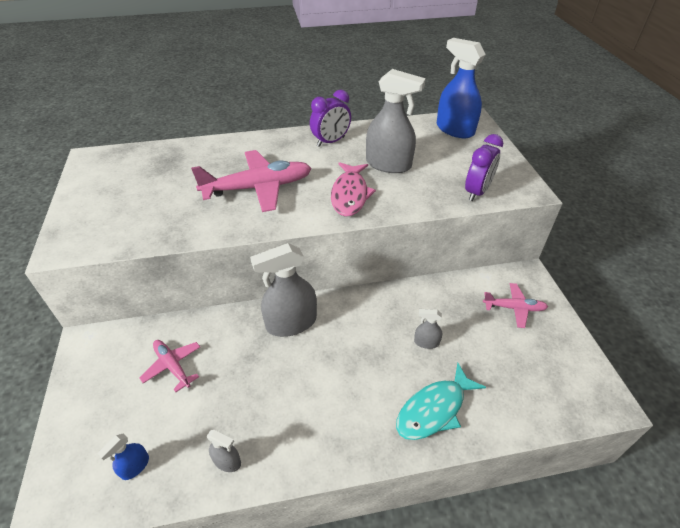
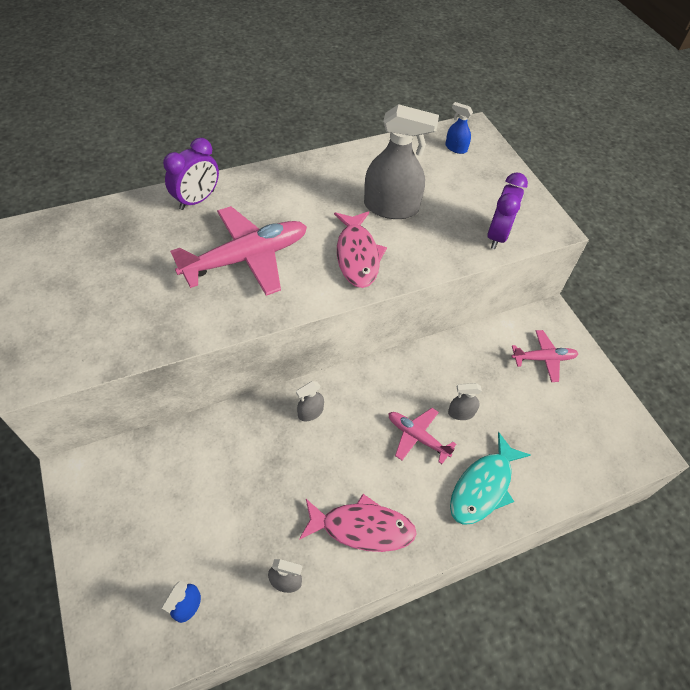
camera: 15 degrees left, 10 degrees up
pink plane [139,340,200,392] -> pink plane moved to [388,408,456,464]
grey spray bottle [250,243,317,337] -> grey spray bottle [296,381,324,421], size x0.47
purple clock [310,90,351,147] -> purple clock moved to [163,138,219,210]
blue spray bottle [437,38,486,138] -> blue spray bottle [445,102,473,154], size x0.47
none -> pink fish [299,494,417,552]

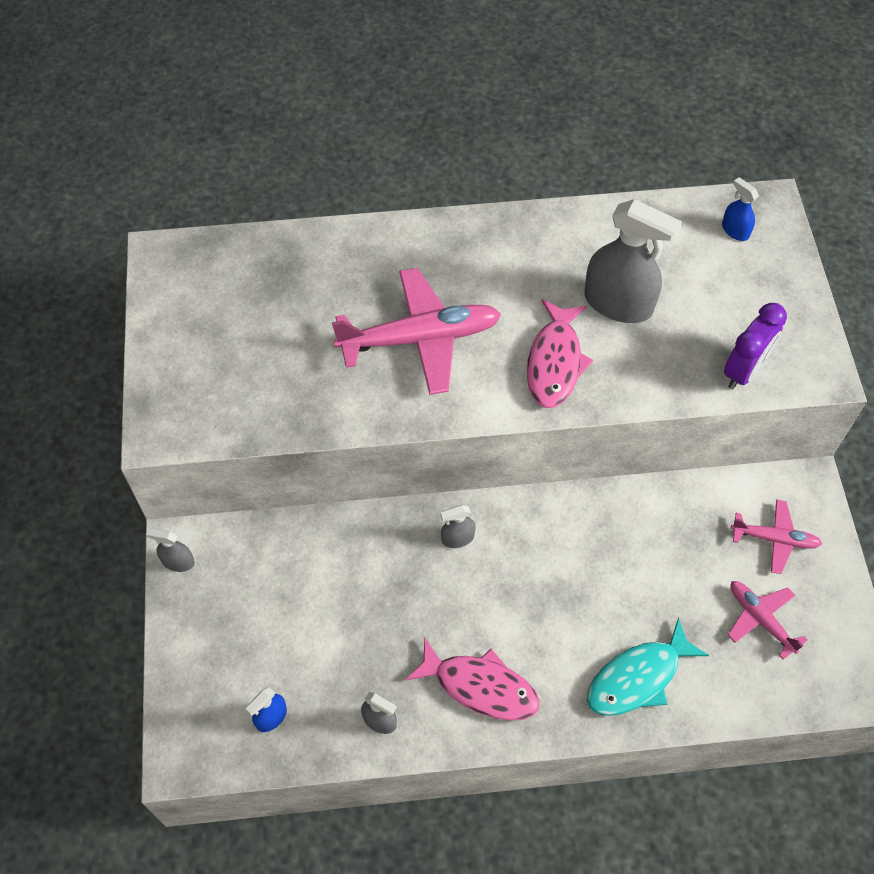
camera: 20 degrees right, 5 degrees up
purple clock [163,138,219,210] -> none
pink plane [388,408,456,464] -> pink plane moved to [728,581,807,660]
grey spray bottle [448,383,482,420] -> grey spray bottle moved to [146,528,195,572]

